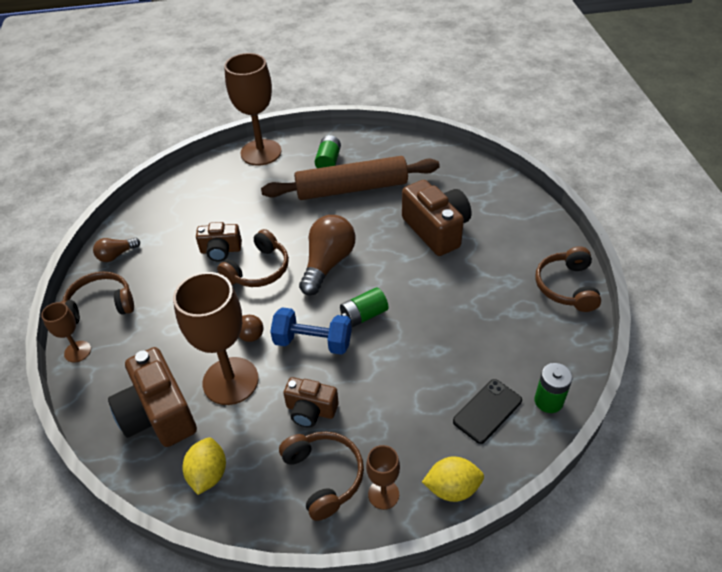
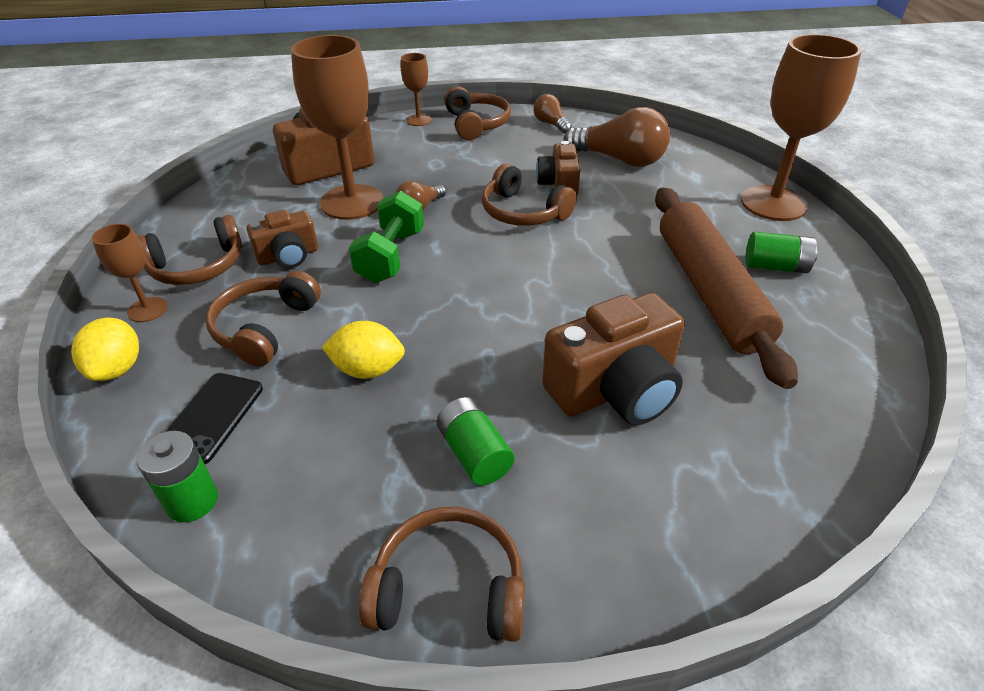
camera: 90 degrees right, 5 degrees down
yellow lemon [183,438,226,495] -> yellow lemon moved to [321,321,405,379]
blue dumbbell [270,307,352,355] -> green dumbbell [349,191,424,283]
brown camera [283,377,339,428] -> brown camera turned 135 degrees counterclockwise [246,210,318,268]
brown light bulb [299,215,356,296] -> brown light bulb moved to [563,107,670,167]
green battery [340,287,388,328] -> green battery moved to [437,397,515,485]
black phone [453,379,522,444] -> black phone turned 60 degrees clockwise [166,373,263,464]
none -> brown headphones [206,271,321,366]

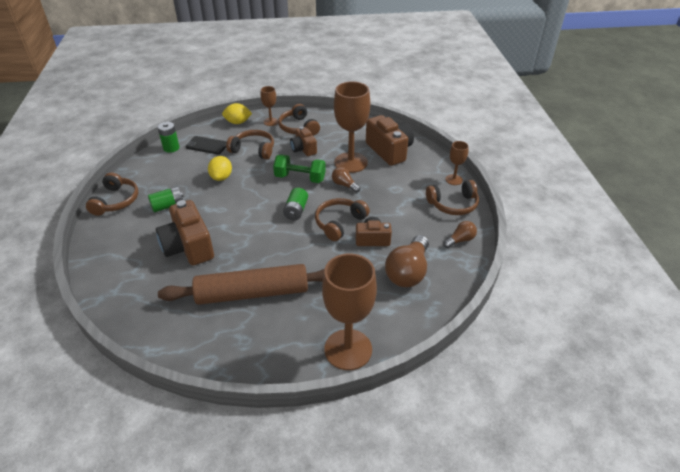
camera: 90 degrees right, 0 degrees up
green battery [745,232,818,273] -> green battery moved to [283,188,308,220]

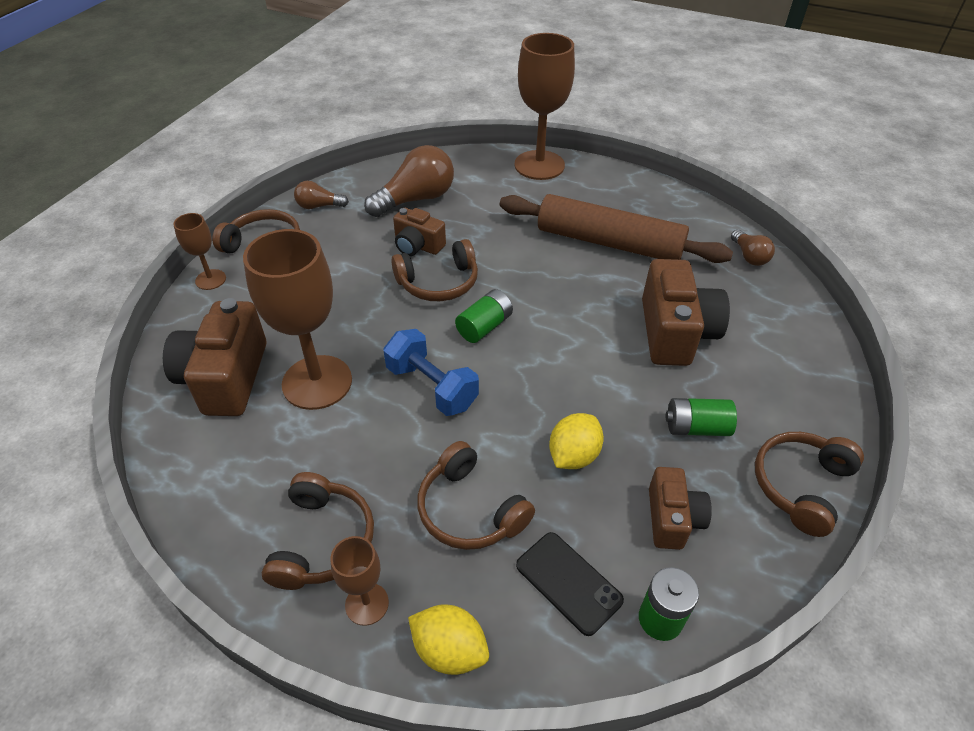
camera: 150 degrees left, 5 degrees up
green dumbbell [273,154,326,183] -> blue dumbbell [383,329,479,416]
brown camera [290,127,317,156] -> brown camera moved to [649,467,712,550]
brown light bulb [332,167,360,193] -> brown light bulb moved to [731,230,775,266]

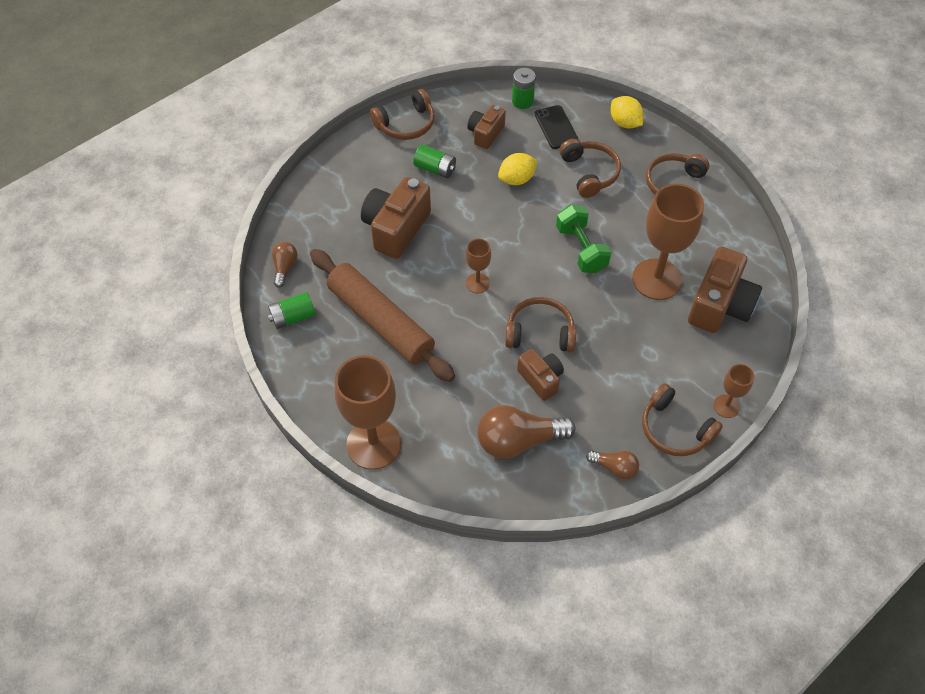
camera: 155 degrees left, 10 degrees up
brown goblet [331,536,389,626] -> brown goblet moved to [466,239,491,293]
blue dumbbell [383,329,479,416] -> green dumbbell [556,205,611,273]
green battery [455,289,513,343] -> green battery moved to [268,292,315,329]

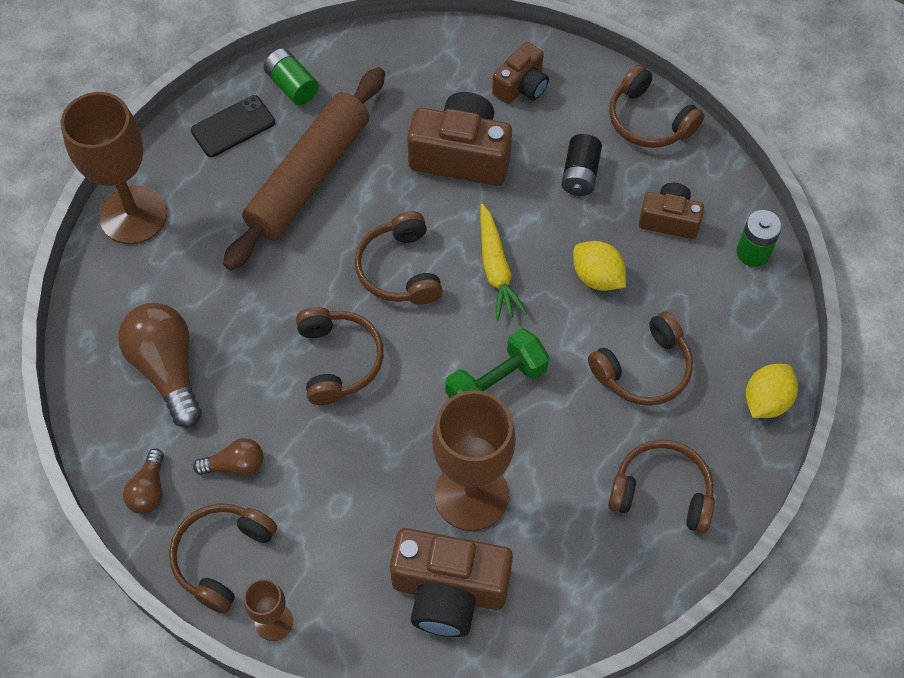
camera: 75 degrees right, 5 degrees up
brown light bulb [272,242,297,288] -> brown light bulb moved to [193,438,263,476]
green battery [413,145,456,178] -> black battery [561,134,602,196]
brown goblet [466,239,491,293] -> brown headphones [355,211,443,305]
brown camera [517,349,564,401] -> brown camera moved to [492,42,549,104]
black phone [535,105,579,149] -> black phone moved to [191,95,275,157]
none -> yellow carrot [480,204,527,320]

